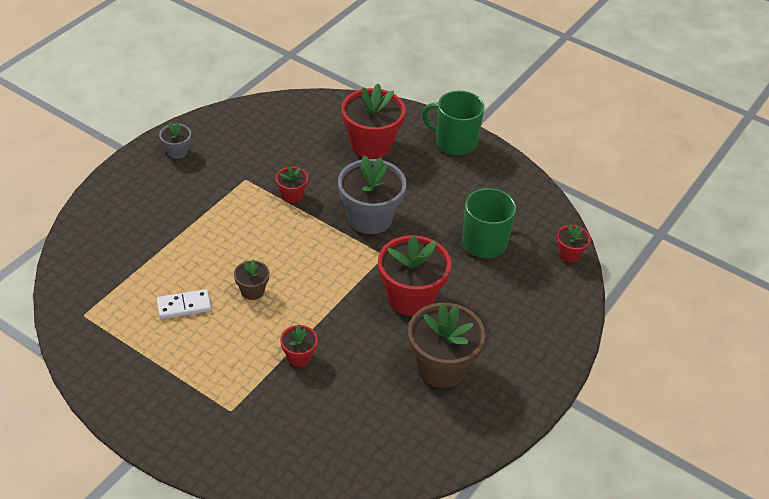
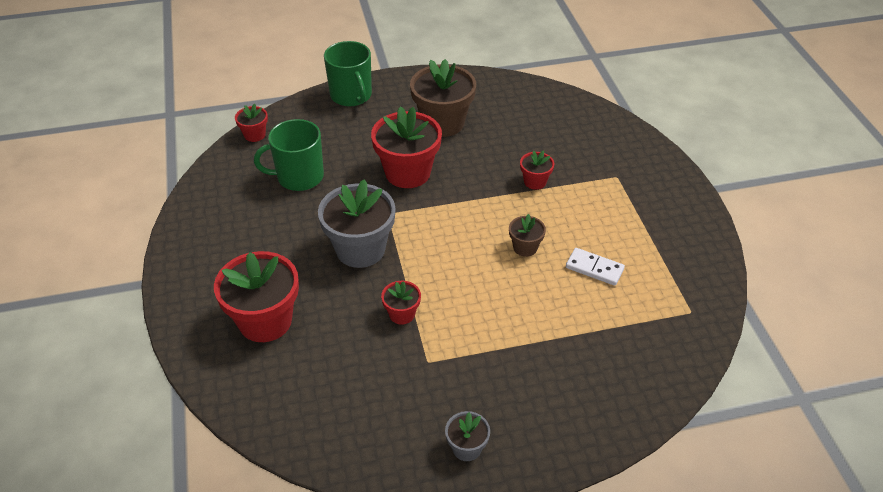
camera: 135 degrees left, 0 degrees up
green mug [422,91,485,155] -> green mug moved to [324,41,372,106]

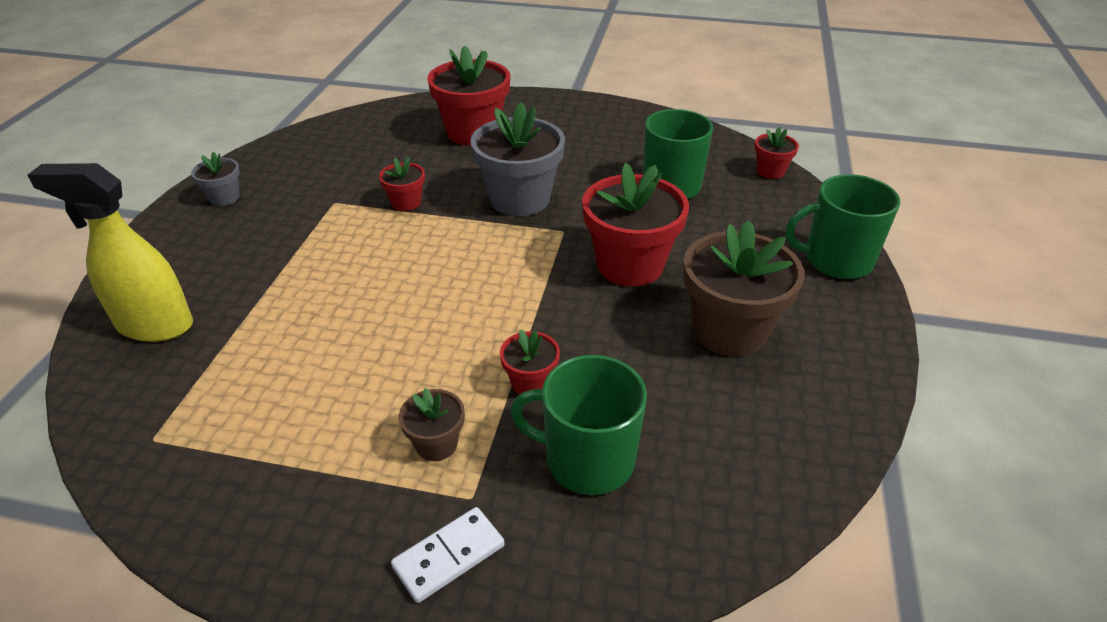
camera: 115 degrees right, 5 degrees down
brown flower pot [509,214,546,257] -> brown flower pot moved to [399,388,465,461]
white domino [566,248,625,286] -> white domino moved to [391,507,504,603]
none -> yellow spray bottle [27,163,193,342]
none -> green mug [510,355,647,495]

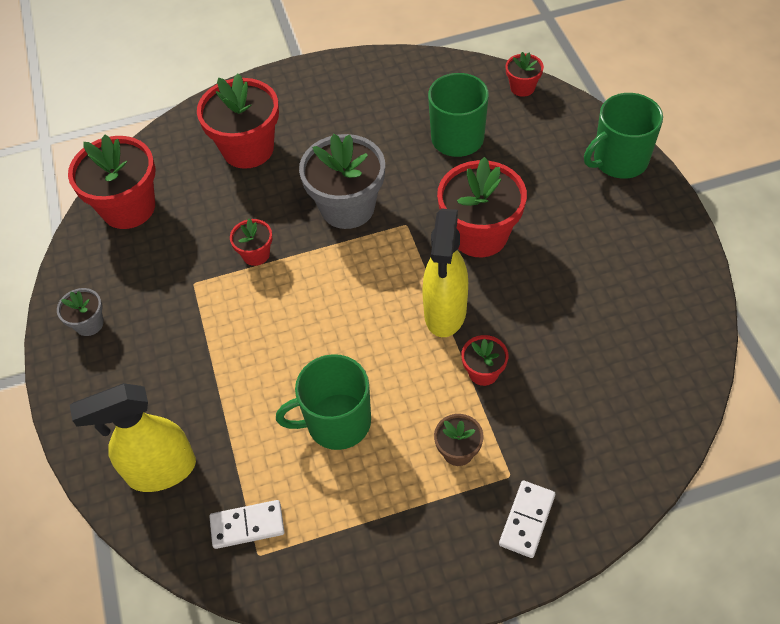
camera: 25 degrees left, 15 degrees up
green mug [510,355,647,495] -> green mug moved to [276,354,371,450]
brown flower pot [683,220,804,357] -> none
none -> red flower pot [68,134,155,229]
none -> white domino [209,500,285,549]
none -> yellow spray bottle [422,209,468,337]

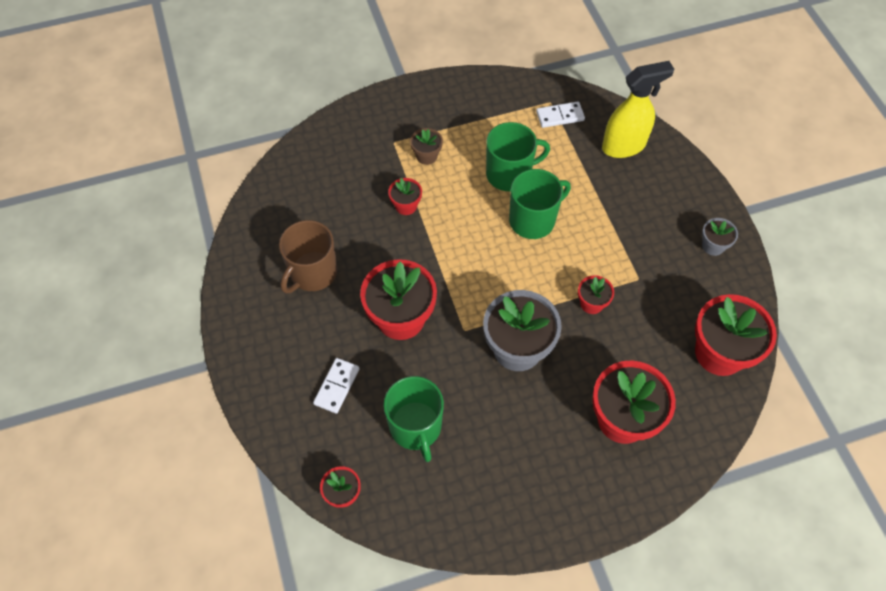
camera: 175 degrees right, 5 degrees up
yellow spray bottle [422,209,468,337] -> none
white domino [499,481,555,558] -> white domino moved to [313,358,360,414]
green mug [584,93,663,179] -> green mug moved to [509,169,571,239]
none -> brown mug [279,220,337,294]

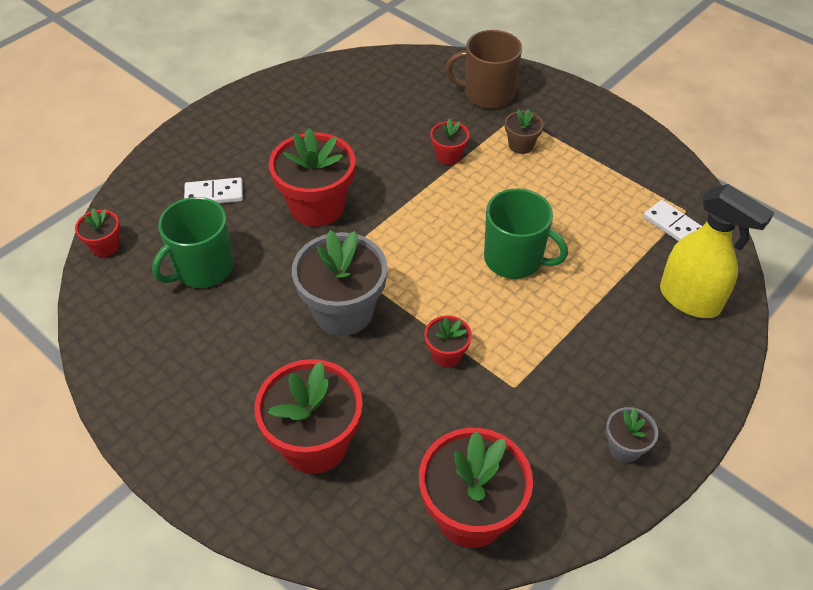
camera: 60 degrees right, 10 degrees down
brown mug [279,220,337,294] -> brown mug moved to [446,30,522,109]
green mug [486,122,550,191] -> none

